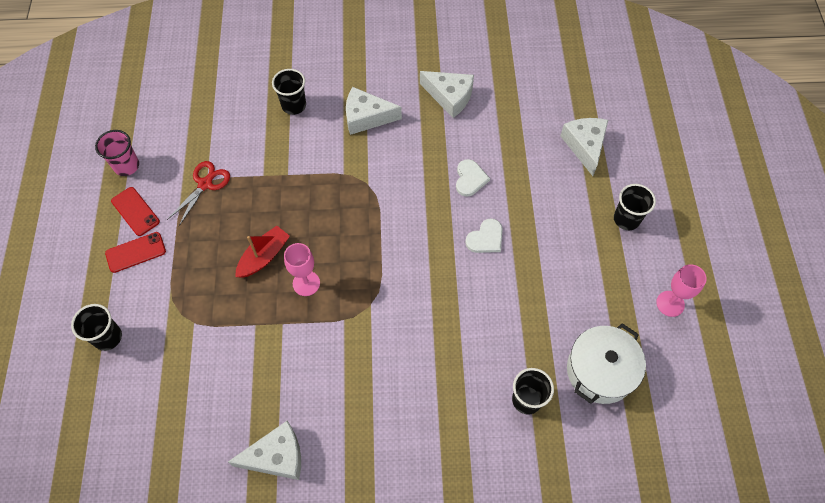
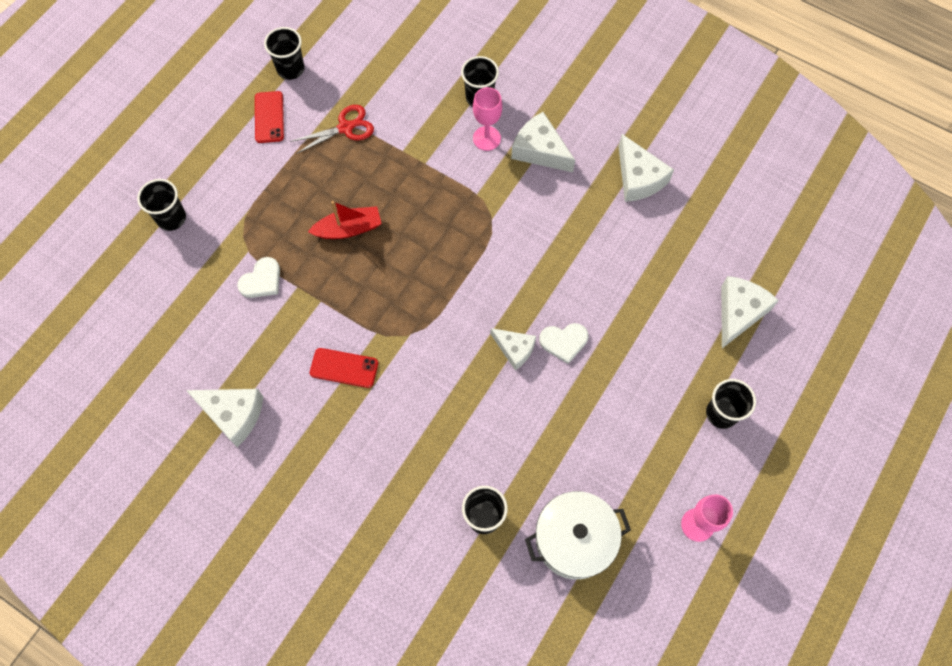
camera: 35 degrees right, 5 degrees up
pink cup [95,130,139,176] -> black cup [264,27,304,80]
red phone [105,232,166,273] -> red phone moved to [310,348,378,388]
pink goblet [284,243,320,296] -> pink goblet moved to [473,87,502,151]
white heart [456,159,490,197] -> white heart moved to [237,257,280,298]
none -> white cheese [490,328,536,370]

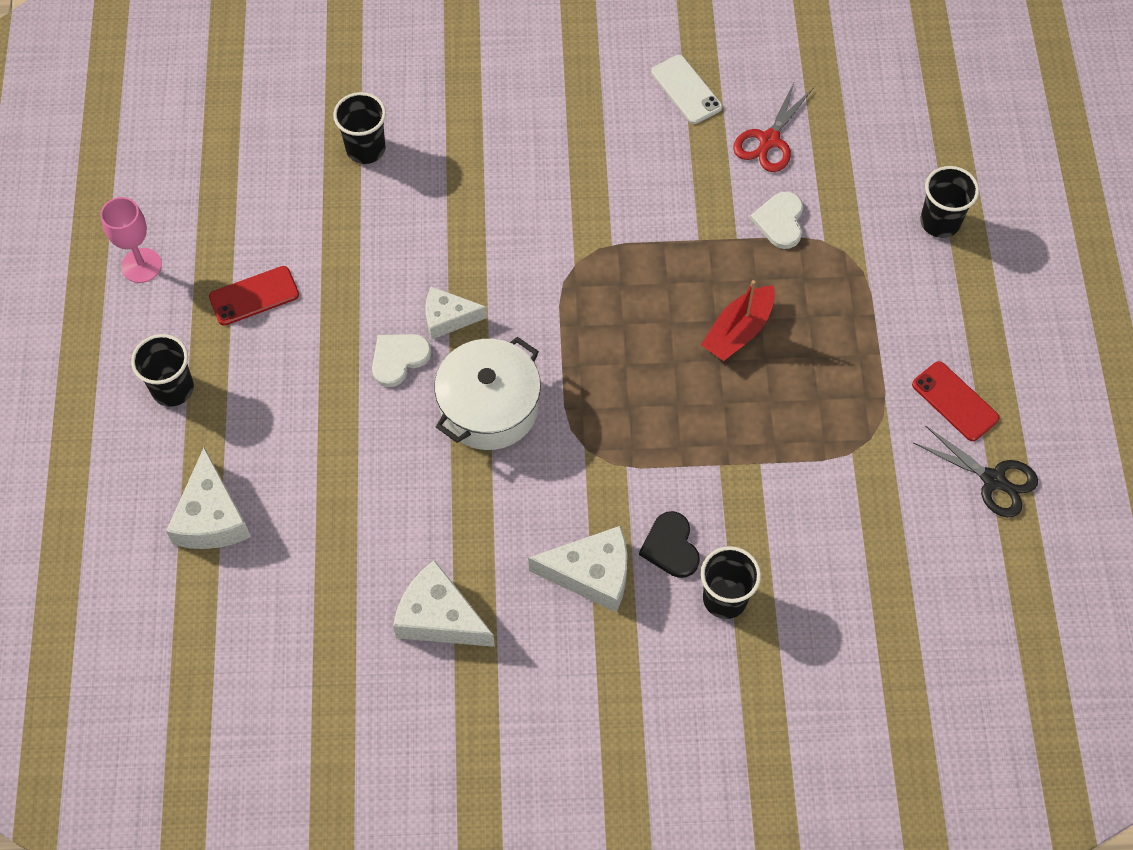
camera: 145 degrees right, 5 degrees down
white cheese [186,389,263,447] -> white phone [651,55,722,124]
black cup [264,27,304,80] -> black scissors [914,425,1038,517]
red scissors [290,105,374,154] -> red scissors moved to [733,81,813,172]
red phone [310,348,378,388] -> red phone moved to [209,266,299,326]
pink goblet [473,87,502,151] -> black heart [639,511,700,578]
white pot [525,491,631,580] -> white pot moved to [434,337,541,450]

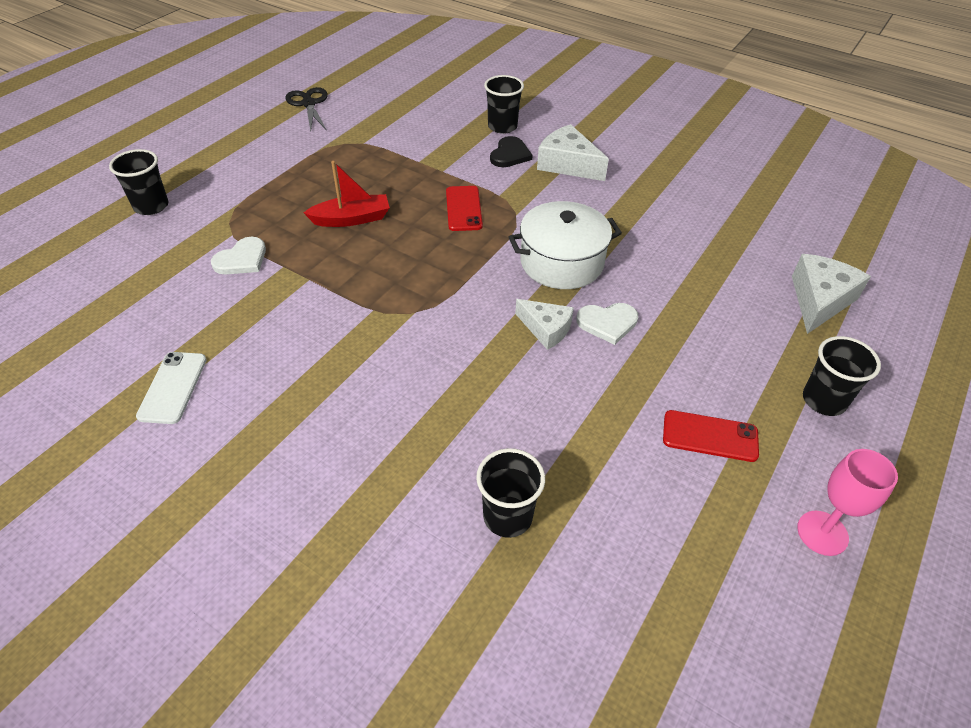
camera: 145 degrees left, 15 degrees down
white cheese [393,560,495,647] -> none
red scissors [733,81,813,172] -> none
red phone [912,361,1000,441] -> red phone moved to [446,186,483,231]

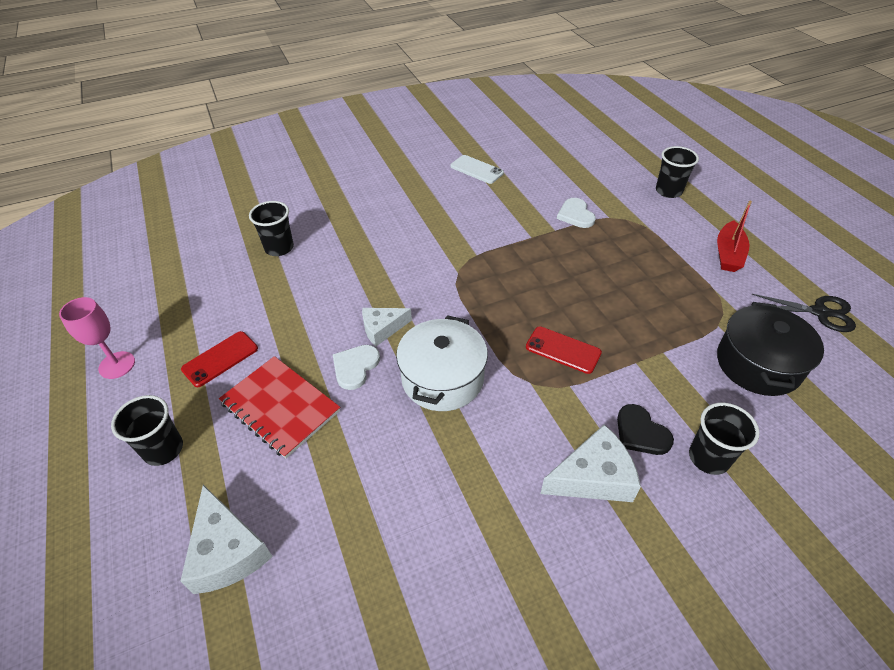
camera: 125 degrees right, 0 degrees up
red boat [303,161,390,227] -> red boat moved to [717,201,752,272]
none -> red notebook [219,356,340,459]
none -> black pot [717,302,824,396]

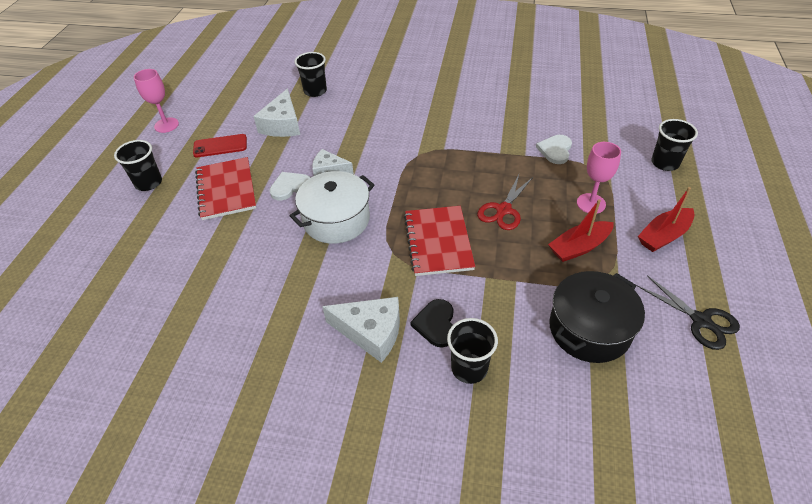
camera: 35 degrees right, 0 degrees up
white cheese [180,485,273,594] -> white cheese moved to [253,88,300,137]
white phone [450,155,504,184] -> none
red phone [526,326,602,374] -> red notebook [404,206,475,276]
none -> red scissors [477,175,533,230]
none -> red boat [548,199,614,262]
none -> pink goblet [577,142,621,214]

